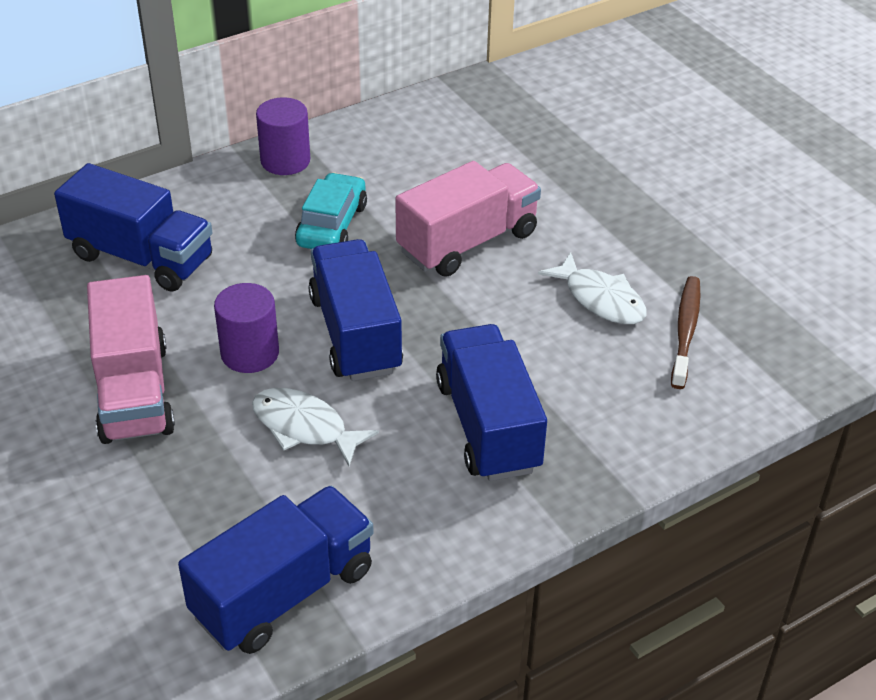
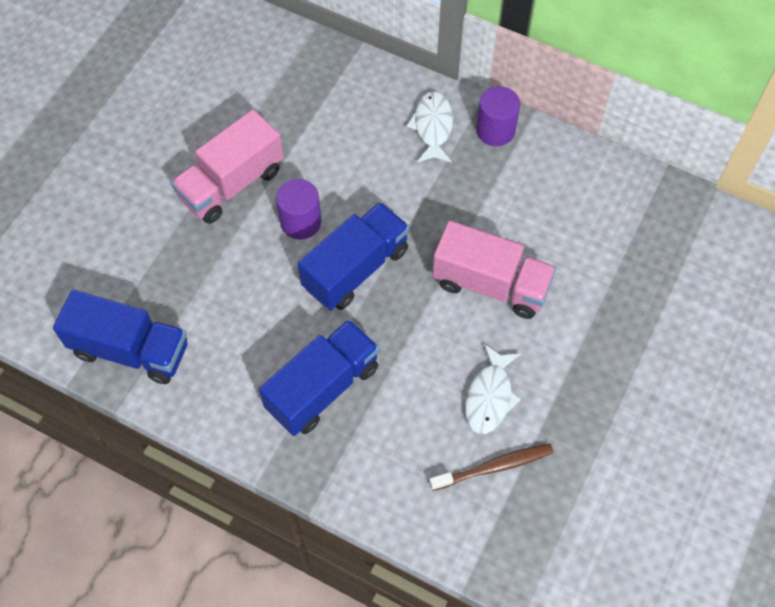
camera: 60 degrees right, 20 degrees up
blue truck [54,163,212,292] -> none
white fish [252,388,379,466] -> white fish moved to [406,91,453,163]
turquoise car [295,172,367,249] -> none

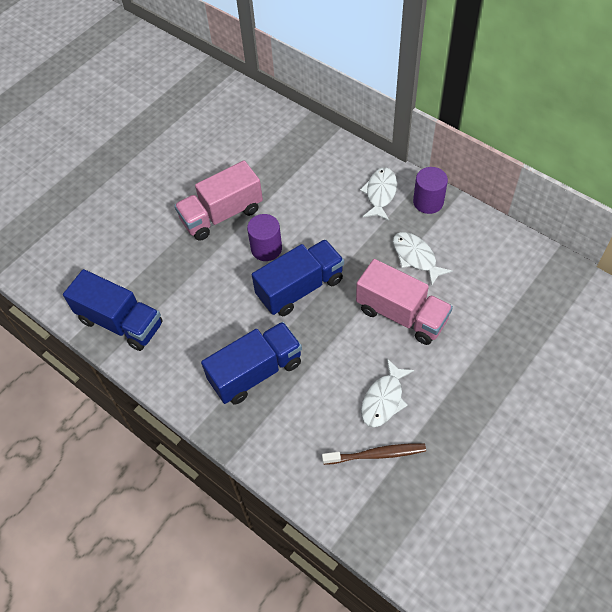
camera: 15 degrees right, 5 degrees down
none -> white fish [393,232,452,287]

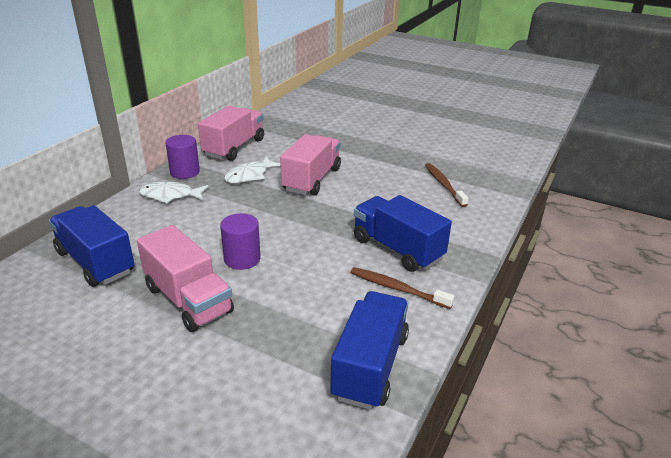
camera: 105 degrees left, 25 degrees down
blue truck [252,239,344,316] -> blue truck moved to [49,205,135,287]
white fish [361,359,414,427] -> none
none -> pink truck [198,106,264,161]
none -> brown toothbrush [350,267,455,309]

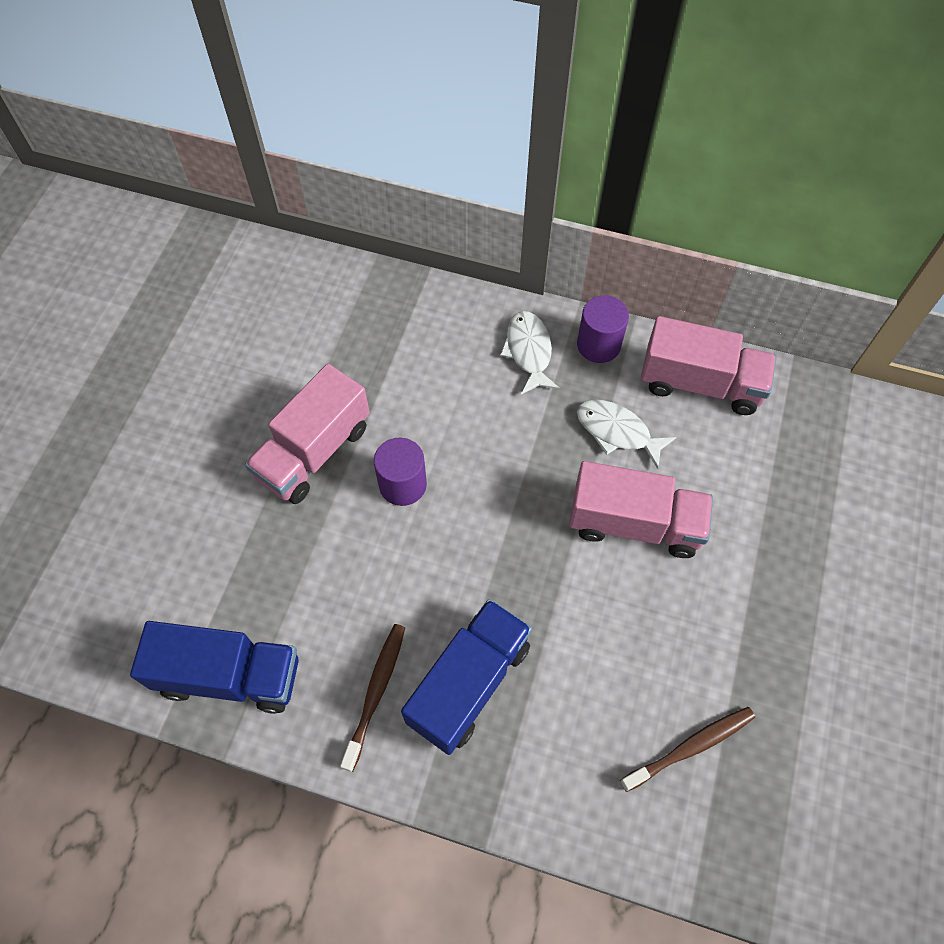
camera: 80 degrees right, 30 degrees up
blue truck [49,205,135,287] -> none

